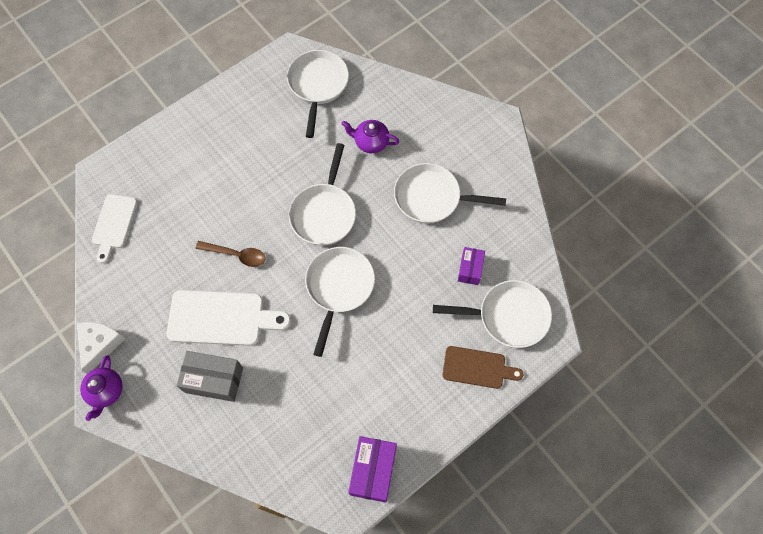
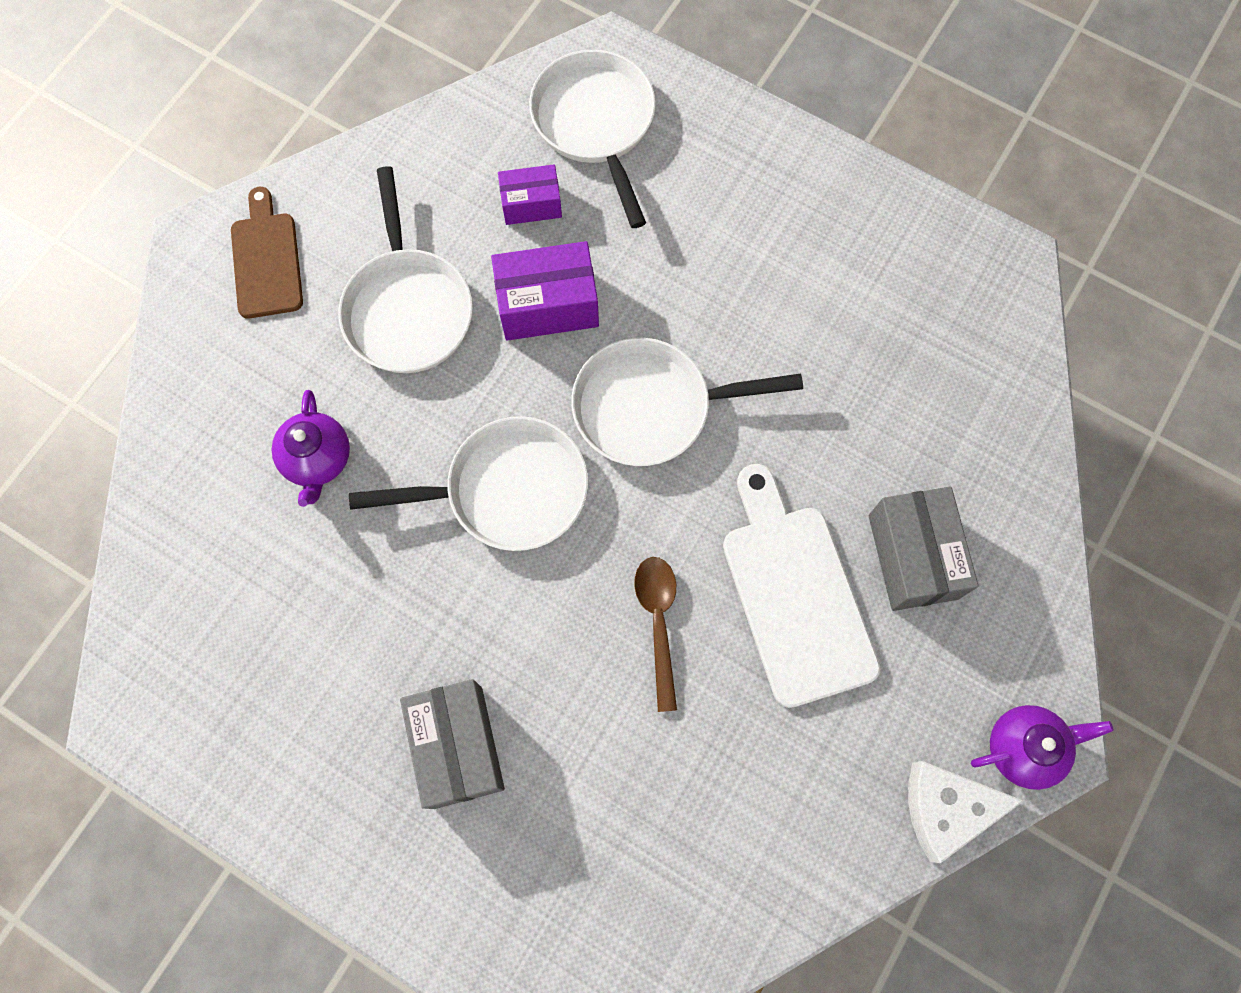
camera: 110 degrees left, 5 degrees up
white cutting board [92,194,137,263] -> none
white pan [287,50,349,138] -> none
purple box [348,436,397,503] -> purple box moved to [491,241,599,341]
brown cutting board [442,346,523,389] -> brown cutting board moved to [231,187,303,319]
none -> grey box [400,679,505,809]

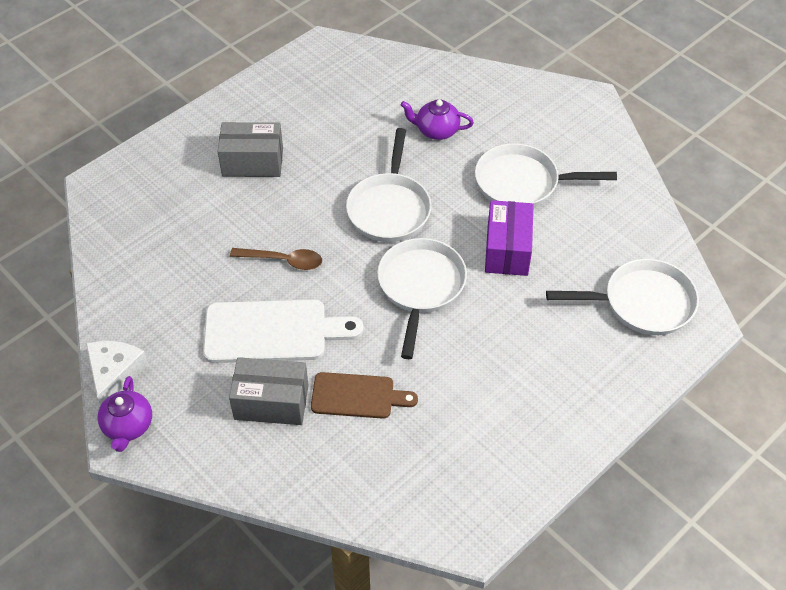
camera: 105 degrees right, 20 degrees down
brown cutting board [231,187,303,319] -> brown cutting board moved to [311,372,418,419]
purple box [498,164,562,225] -> none

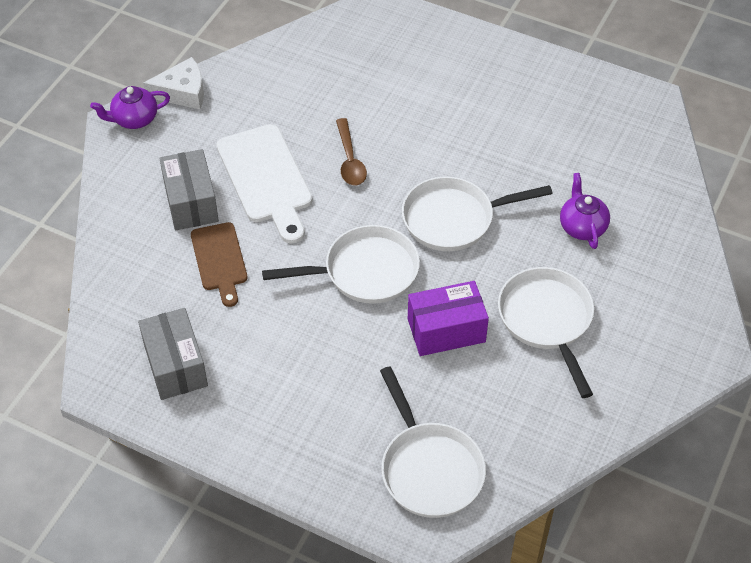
camera: 70 degrees right, 0 degrees up
grey box [217,122,283,177] -> grey box moved to [138,308,208,400]

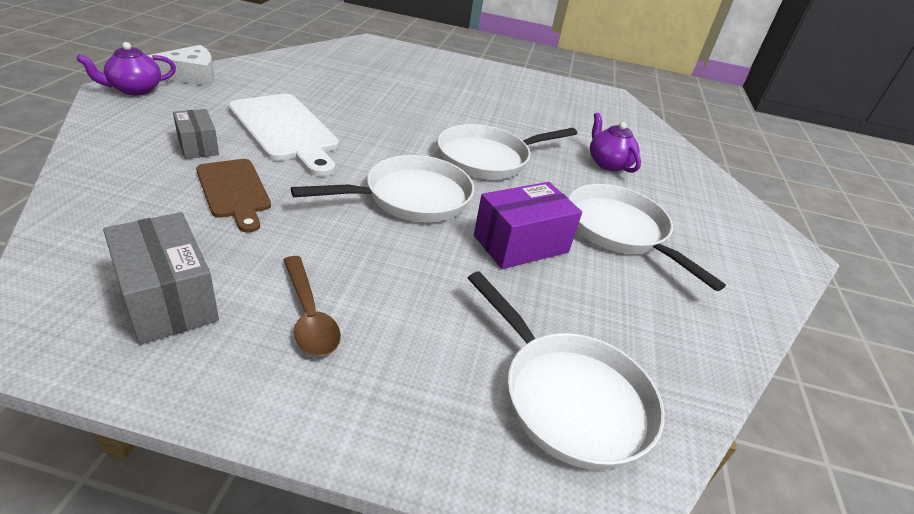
camera: 20 degrees left, 15 degrees down
grey box [159,149,219,230] -> grey box [173,109,219,159], size x0.62
brown spoon [336,118,367,185] -> brown spoon moved to [283,256,341,356]

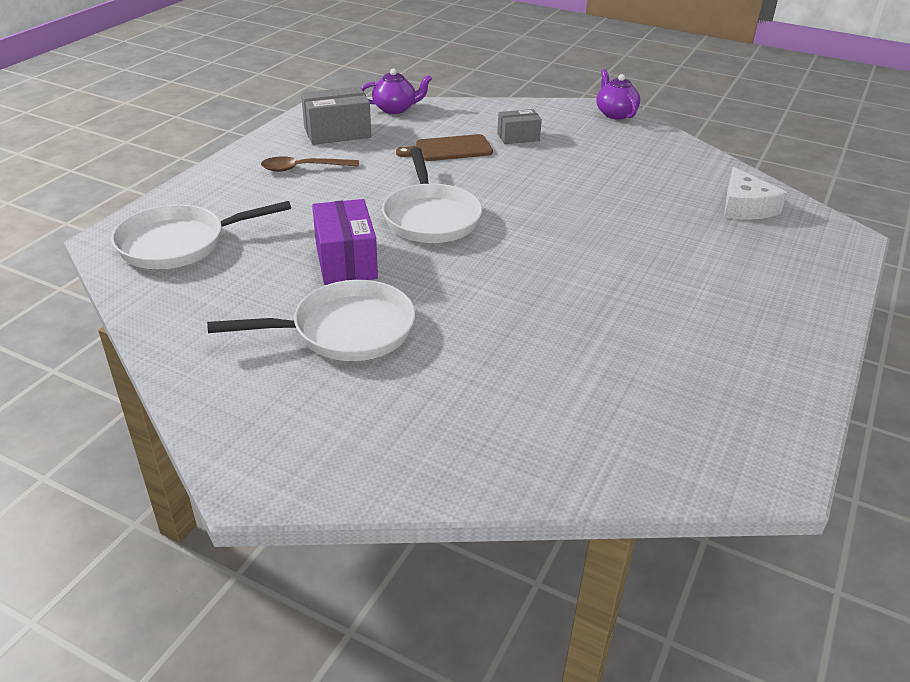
camera: 110 degrees right, 0 degrees up
white cheese [147,45,214,86] -> white cheese moved to [724,167,787,220]
white cutting board [228,94,339,177] -> none
white pan [437,124,577,179] -> none
purple teapot [590,113,641,173] -> purple teapot moved to [361,69,432,114]

